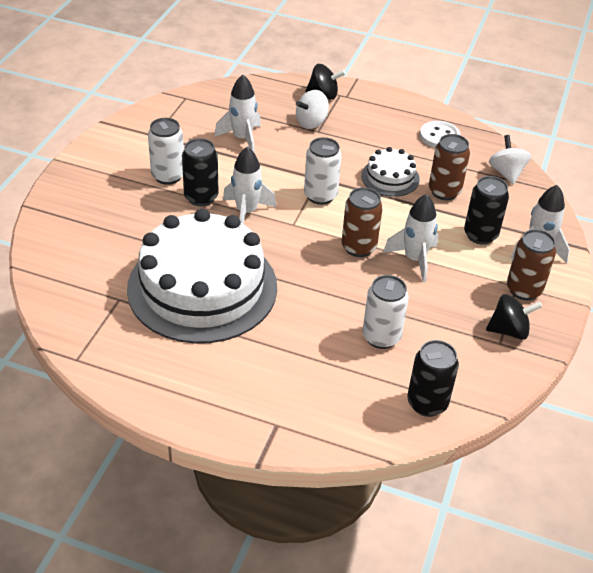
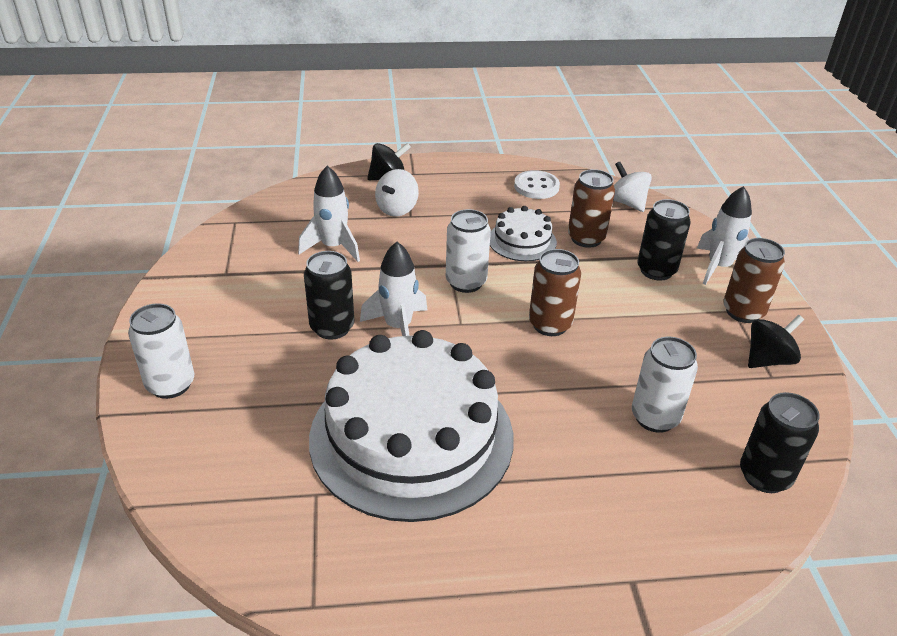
camera: 25 degrees left, 5 degrees down
white can [148,118,184,185] -> white can moved to [128,303,194,399]
white rocket [383,194,438,282] -> none

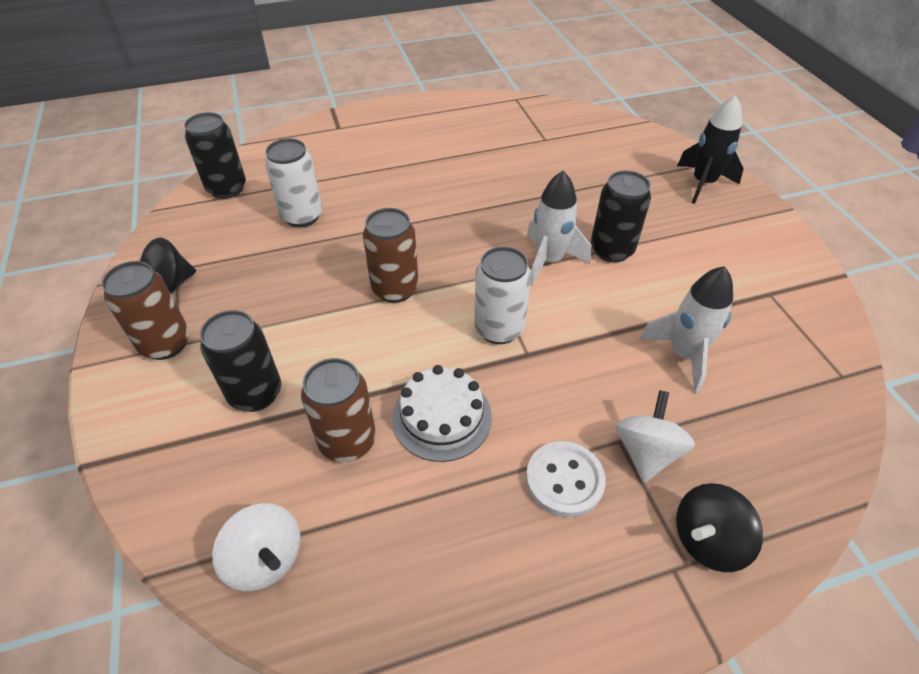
camera: 170 degrees right, 10 degrees up
white can [128,303,194,399] -> black rocket [677,95,744,204]
white cake [309,330,513,522] -> none
white button [514,170,560,199] -> white button moved to [526,441,606,517]
white rocket [697,186,752,285] -> none

